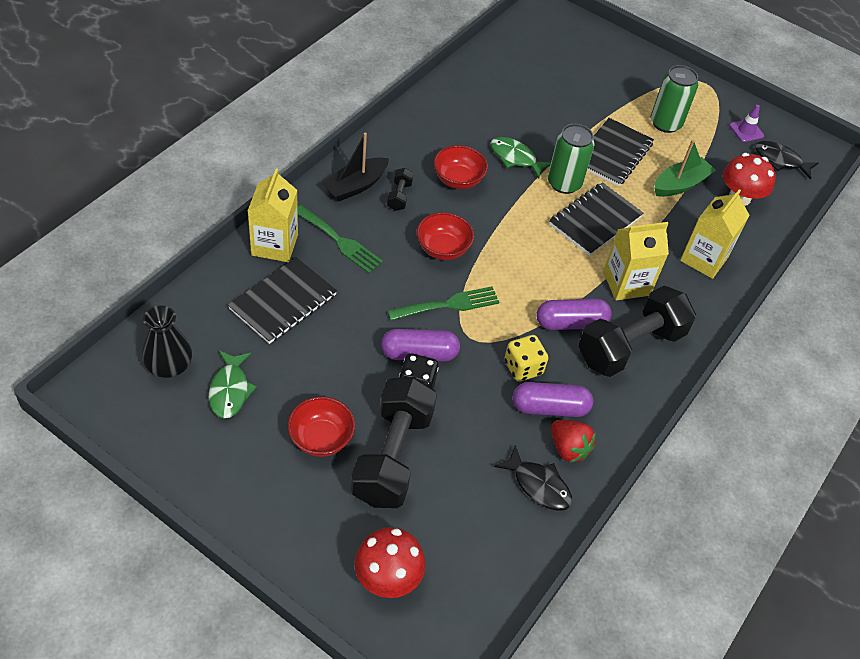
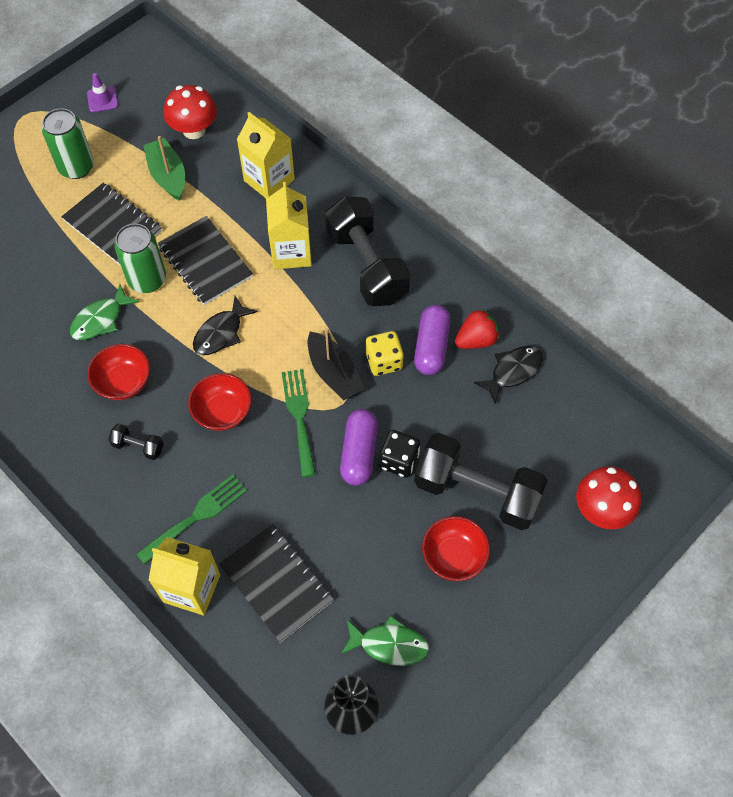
camera: 75 degrees left, 10 degrees up
black boat [322,132,389,201] -> black boat moved to [308,328,365,401]
purple capsule [536,298,612,330] -> none
black fish [755,141,819,180] -> black fish moved to [193,296,258,355]

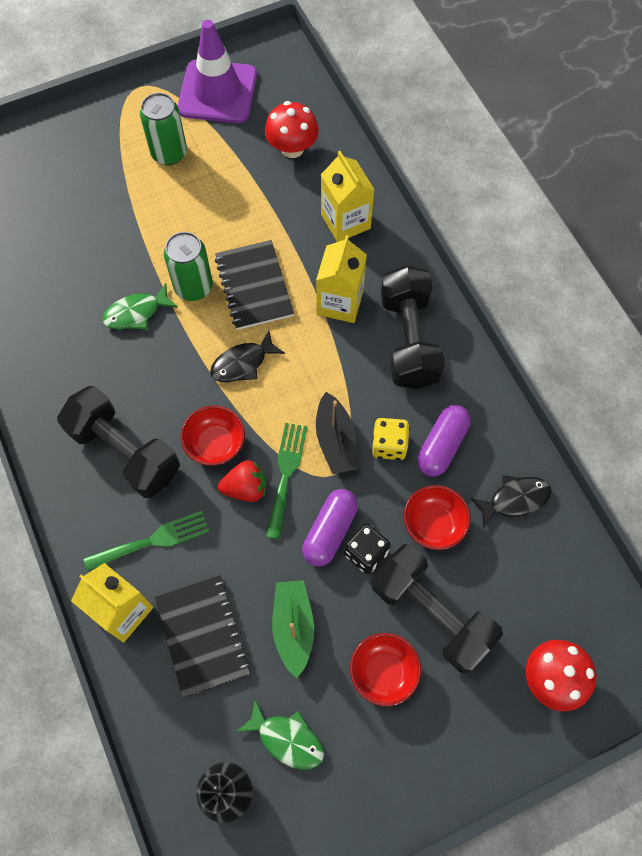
camera: 20 degrees right, 5 degrees up
black notebook [61,183,162,266] -> none
purple traffic cone [87,73,118,112] -> purple traffic cone [177,20,257,123], size x2.47
red bowl [87,344,150,400] -> red bowl moved to [404,485,471,550]
black dumbbell [108,423,164,460] -> black dumbbell [57,386,180,498], size x2.37
green boat [143,136,185,201] -> green boat moved to [272,580,314,678]
red strawberry [455,309,499,349] -> red strawberry moved to [218,460,266,502]

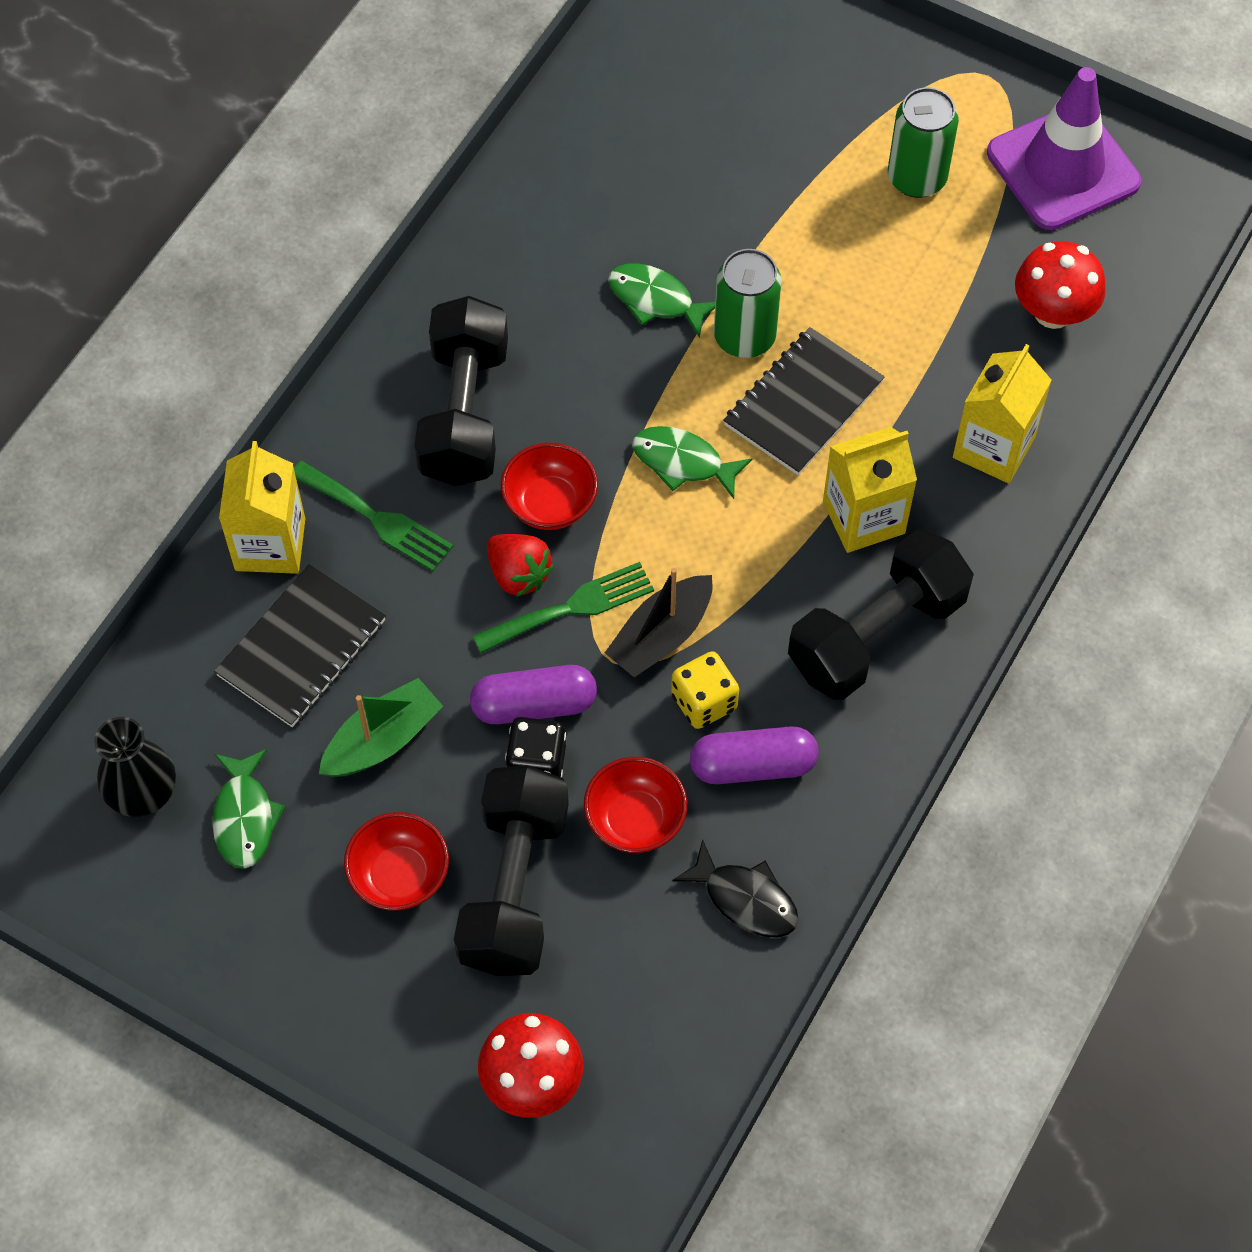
camera: 55 degrees right, 5 degrees down
black fish [210,330,285,382] -> green fish [632,426,752,499]

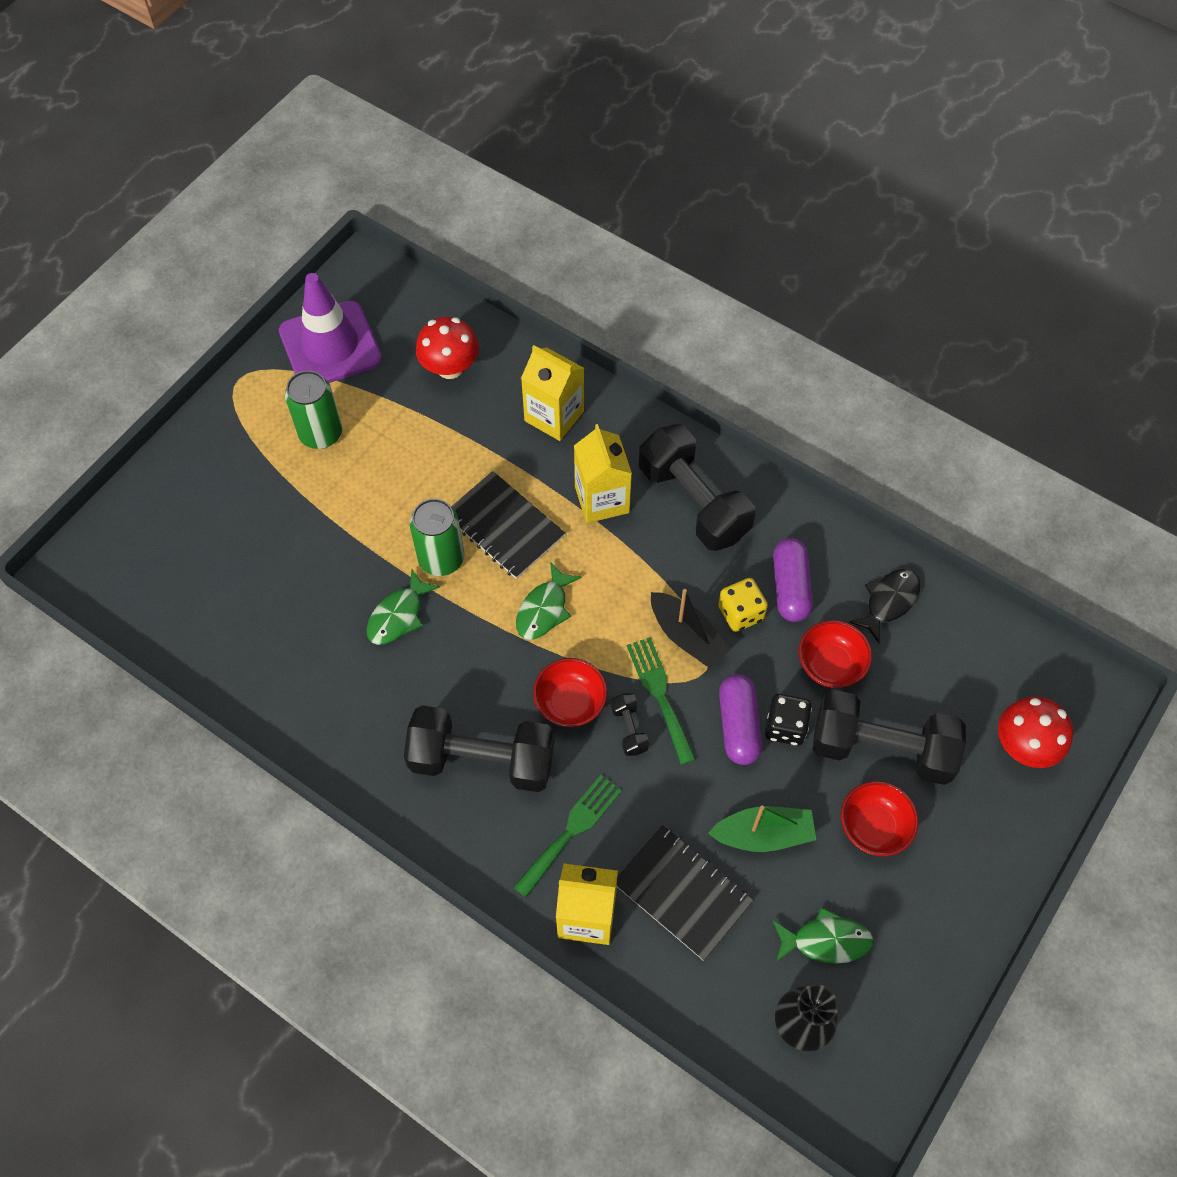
camera: 85 degrees left, 0 degrees up
green boat [319,678,443,777] -> green boat turned 120 degrees clockwise [708,805,816,852]
red strawberry [487,534,554,597] -> black dumbbell [611,694,649,756]

